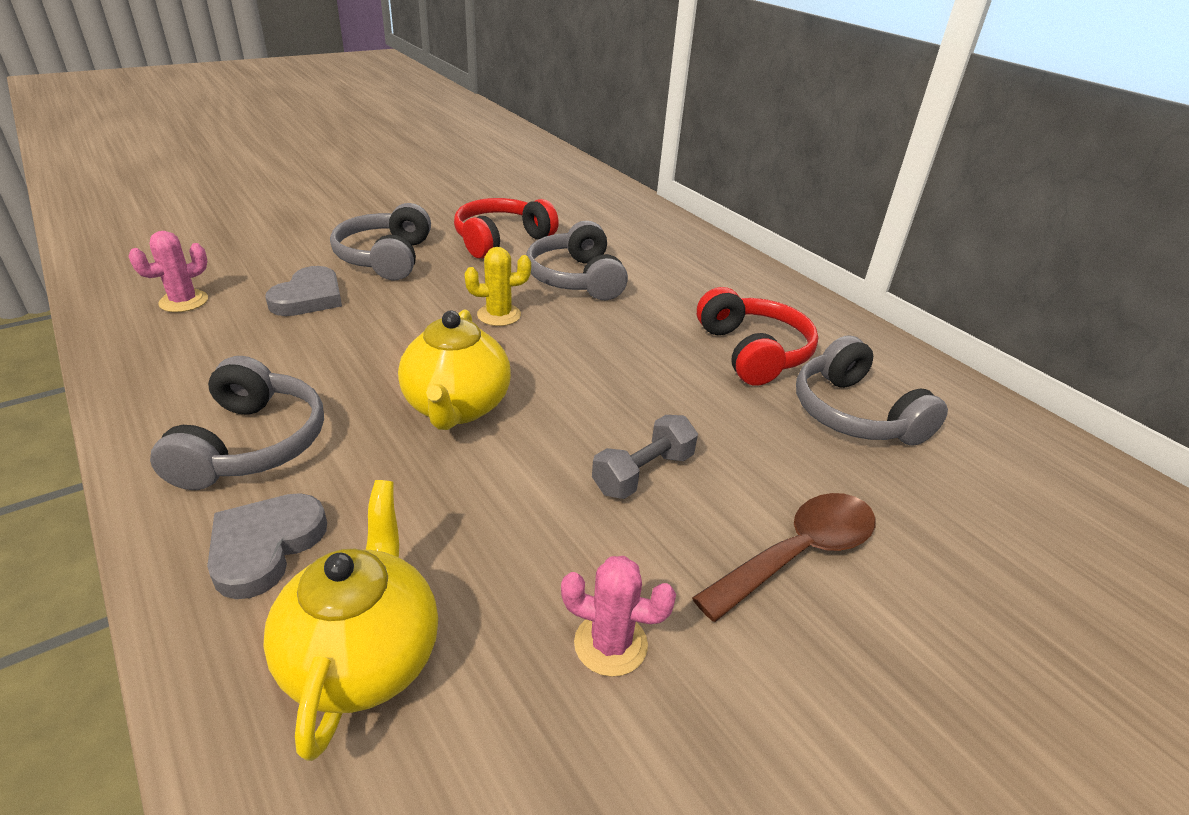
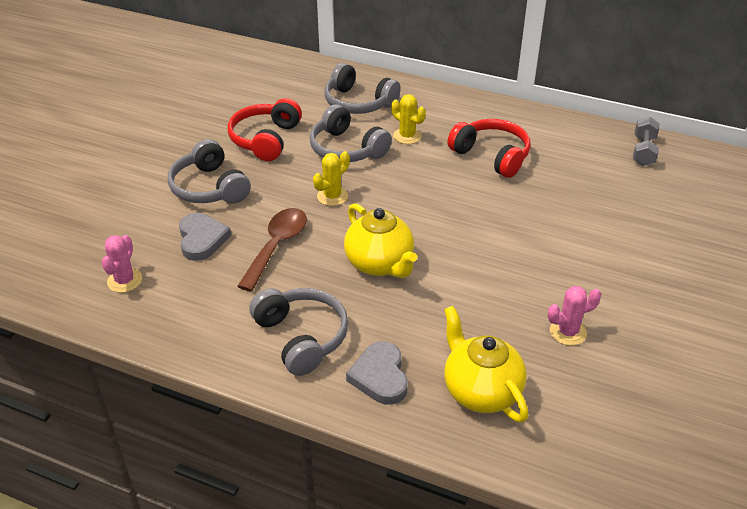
camera: 30 degrees left, 5 degrees up
grey dumbbell [592,415,698,499] -> grey dumbbell moved to [633,117,660,166]
brown spoon [692,493,876,622] -> brown spoon moved to [237,208,307,291]
grey headphones [796,335,948,446] -> grey headphones moved to [324,63,401,114]
none -> yellow cactus [391,94,426,144]

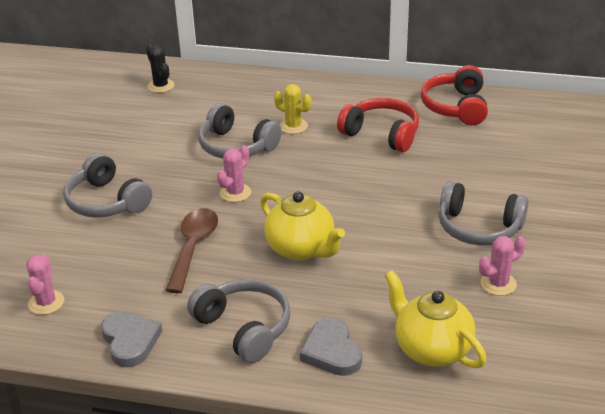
camera: 10 degrees left, 5 degrees down
grey heart [179,213,231,261] -> grey heart moved to [101,311,162,367]
red headphones [228,98,302,161] -> red headphones moved to [421,65,488,125]
yellow cactus [313,151,350,206] -> pink cactus [217,145,251,202]
grey headphones [324,63,401,114] -> grey headphones moved to [439,181,528,245]
grey dumbbell [633,117,660,166] -> none
none -> black cactus [146,44,174,93]

